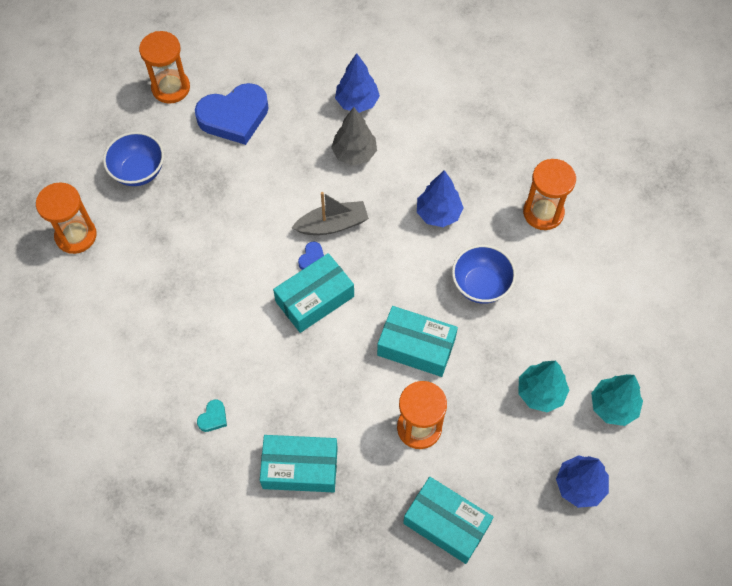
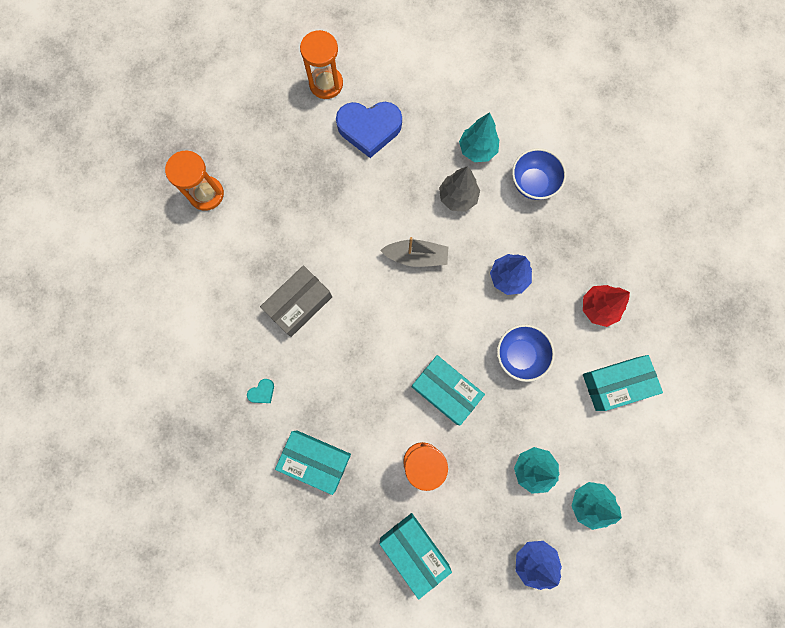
camera: 20 degrees right, 15 degrees up
blue bowl [103,132,164,186] -> blue bowl moved to [512,148,566,200]
turquoise box [273,253,354,333] -> turquoise box moved to [583,355,663,411]
blue heart [298,242,324,270] -> none
blue tree [335,53,380,113] -> turquoise tree [459,112,499,162]
orange hourglass [523,159,576,230] -> red tree [583,285,630,327]
none -> grey box [260,266,332,337]

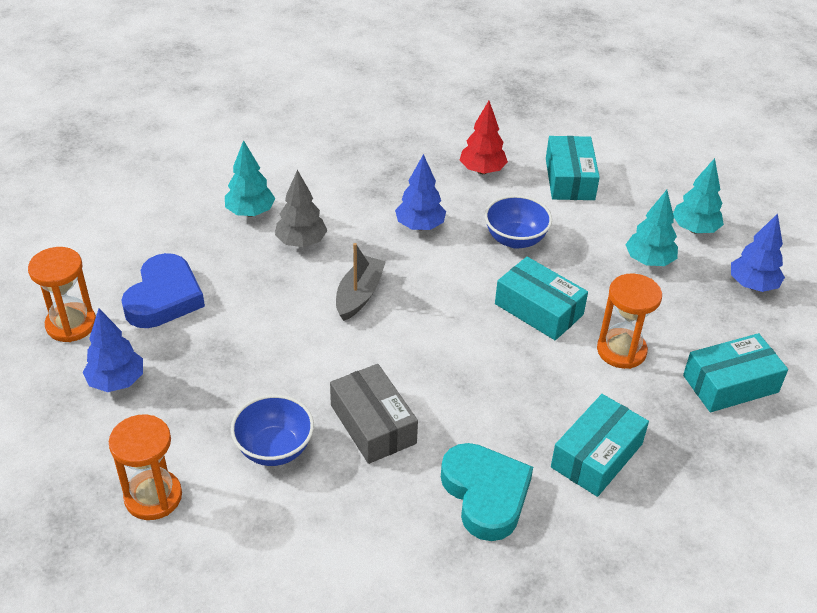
camera: 75 degrees left, 35 degrees down
turquoise heart [247,379,274,403] -> turquoise heart [441,443,533,541], size x2.48
turquoise box [411,355,485,425] -> turquoise box turned 75 degrees clockwise [495,257,588,340]
blue bowl [512,148,566,200] -> blue bowl moved to [231,395,314,466]
none -> blue tree [83,309,143,392]

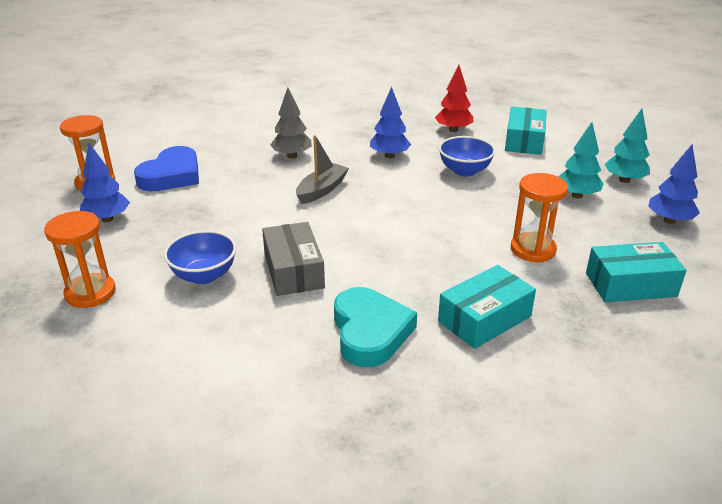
camera: 15 degrees right, 10 degrees down
turquoise tree [225,140,275,217] -> none
turquoise box [495,257,588,340] -> none

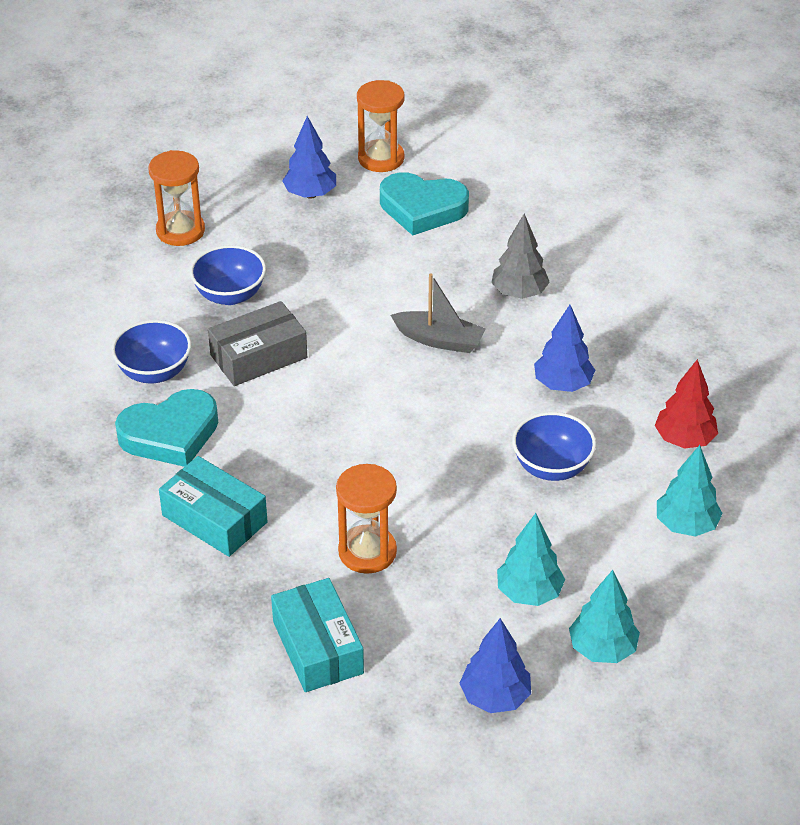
camera: 75 degrees right, 10 degrees up
blue heart [134,146,199,191] -> turquoise heart [380,172,469,235]
turquoise box [505,107,547,155] -> turquoise tree [657,445,723,537]
none -> blue bowl [111,320,191,384]

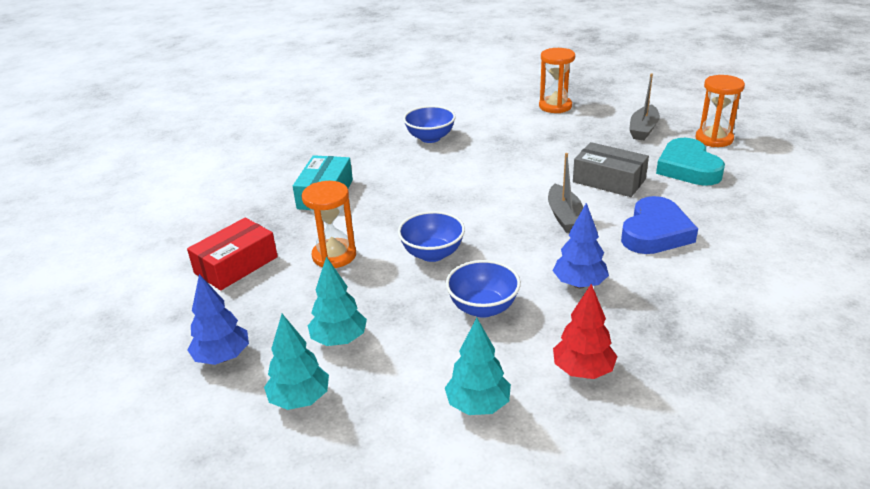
camera: 65 degrees right, 10 degrees down
turquoise heart [115,389,218,467] -> none
blue bowl [190,245,266,305] -> blue bowl moved to [398,211,465,262]
grey box [208,301,307,386] -> grey box moved to [573,142,649,197]
turquoise box [271,578,364,692] -> red box [187,218,278,290]
blue tree [282,116,336,199] -> grey boat [629,74,660,140]
grey tree [491,213,550,299] -> blue heart [621,196,698,254]

